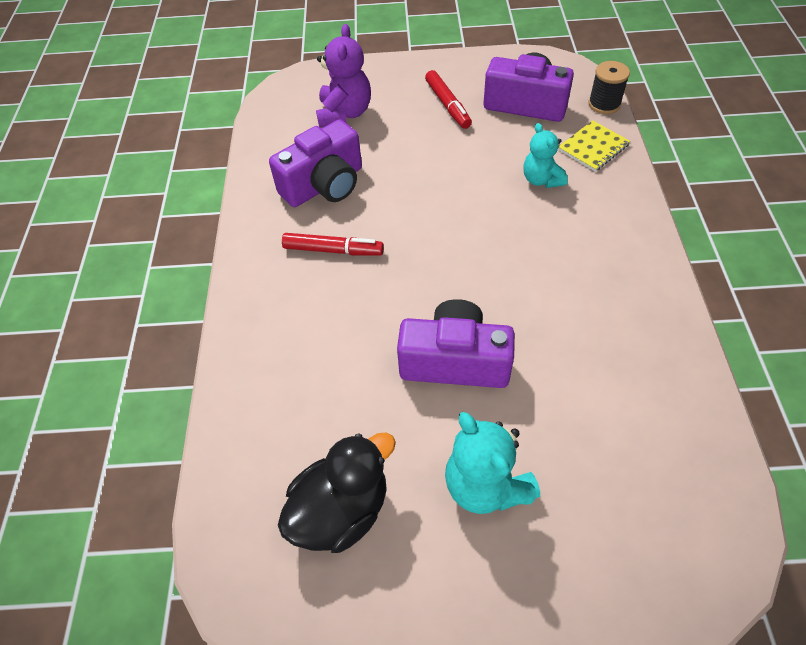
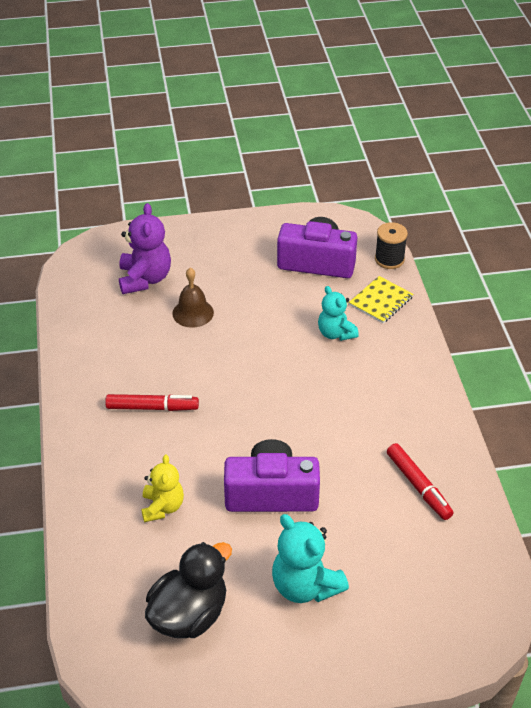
camera: 10 degrees left, 10 degrees down
purple camera [269,119,362,207] -> none
red marker [425,70,472,129] -> red marker moved to [387,443,454,520]
none -> yellow teddy bear [141,455,184,522]
none -> brown bell [172,268,214,328]

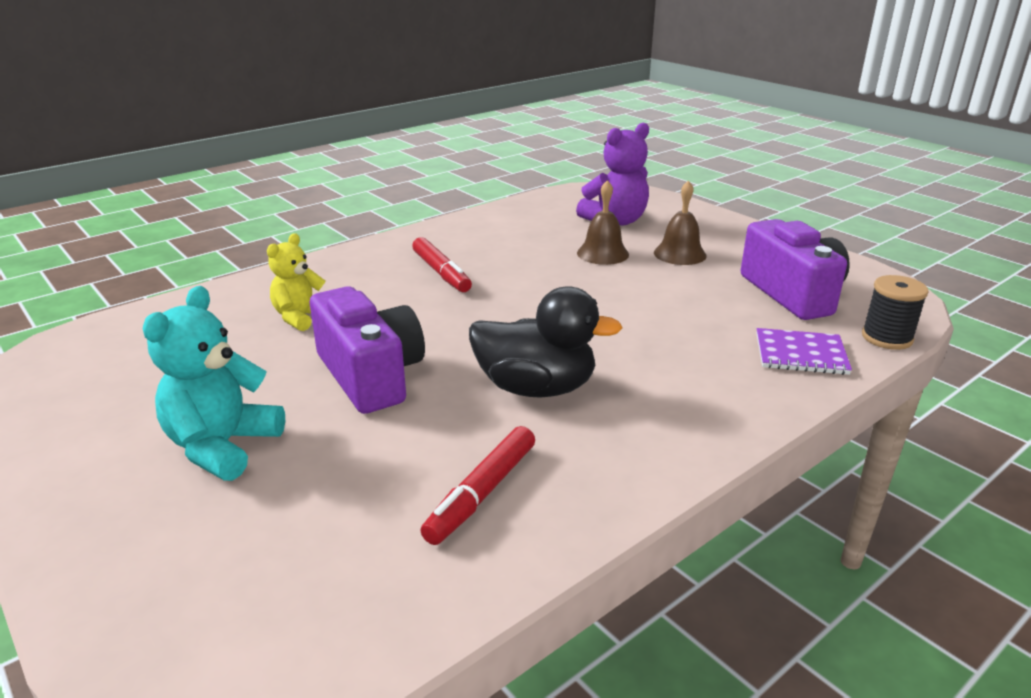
camera: 60 degrees right, 15 degrees down
yellow teddy bear [141,455,184,522] -> yellow teddy bear turned 150 degrees clockwise [267,233,326,331]
black duck [145,542,232,638] -> black duck moved to [469,286,623,398]
turquoise teddy bear [318,286,359,341] -> none
yellow notebook [349,276,413,323] -> purple notebook [756,328,852,375]
none -> brown bell [654,180,706,265]

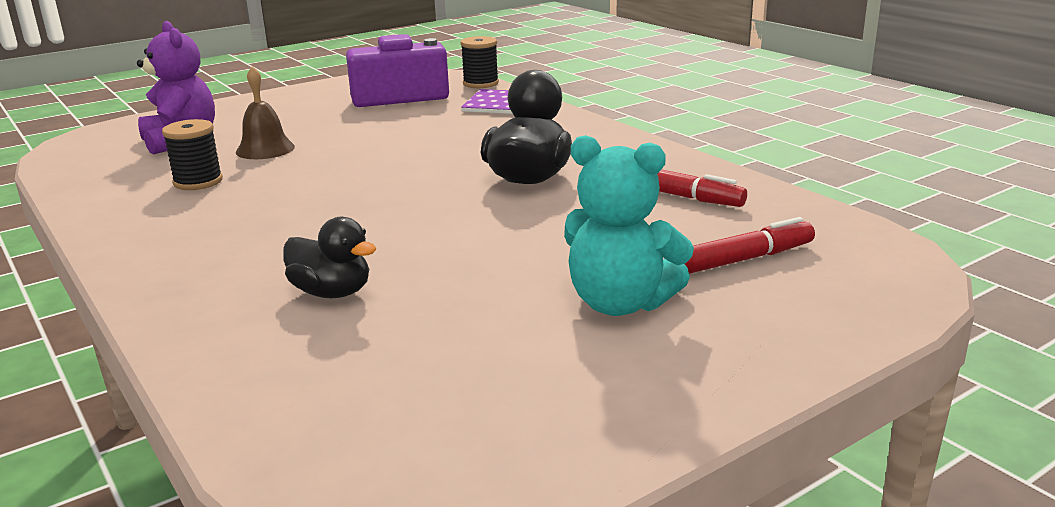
camera: 85 degrees left, 5 degrees down
yellow teddy bear [267,233,326,331] -> black duck [283,217,376,298]
purple camera [310,286,425,414] -> none
red marker [412,237,472,292] -> red marker moved to [685,217,815,274]
brown bell [654,180,706,265] -> none
none -> black spool [162,119,223,190]

